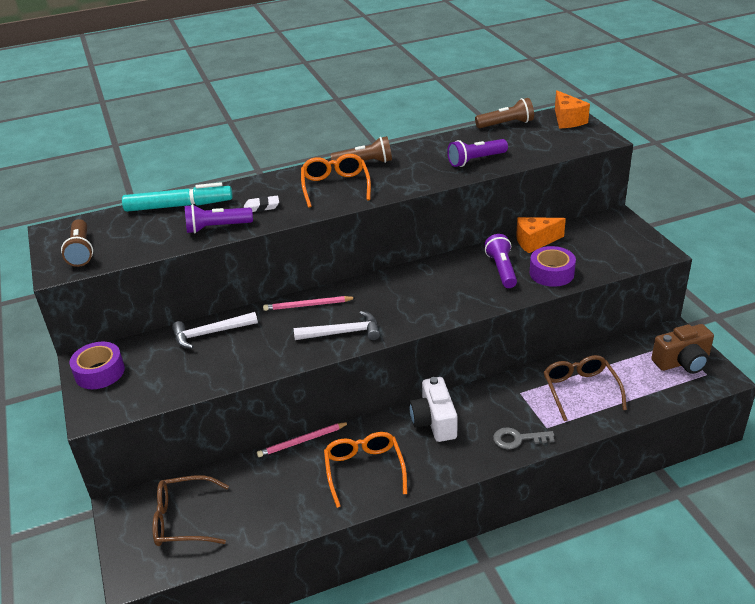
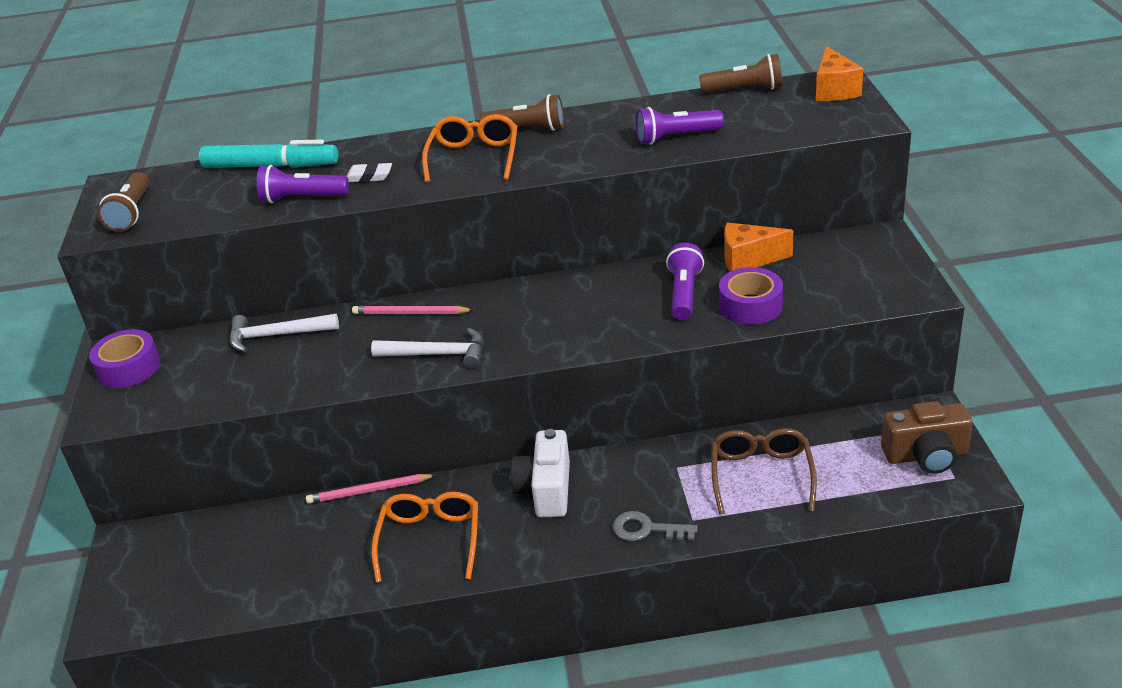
camera: 15 degrees right, 0 degrees up
brown glasses [152,475,229,546] -> none

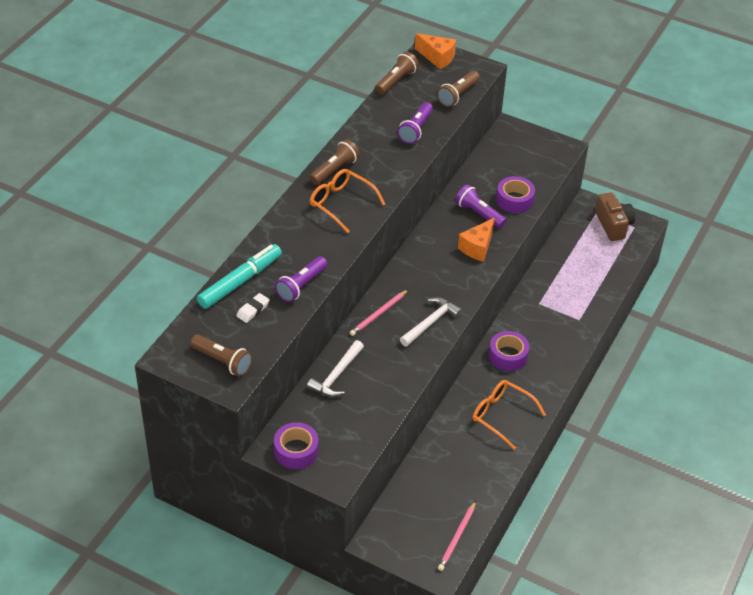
camera: 60 degrees left, 10 degrees up
pink pencil [306,474,436,504] -> pink pencil moved to [438,501,476,571]
white eraser [346,162,392,183] -> white eraser moved to [236,293,270,323]
white camera [510,429,570,517] -> purple tape [489,331,529,371]
grey key [613,511,698,541] -> none
brown glasses [711,428,817,515] -> none
orange cheese [724,222,793,271] -> orange cheese moved to [458,218,495,262]
brown camera [881,401,973,474] -> brown camera turned 45 degrees counterclockwise [595,192,635,241]
none -> brown flashlight [437,71,480,107]

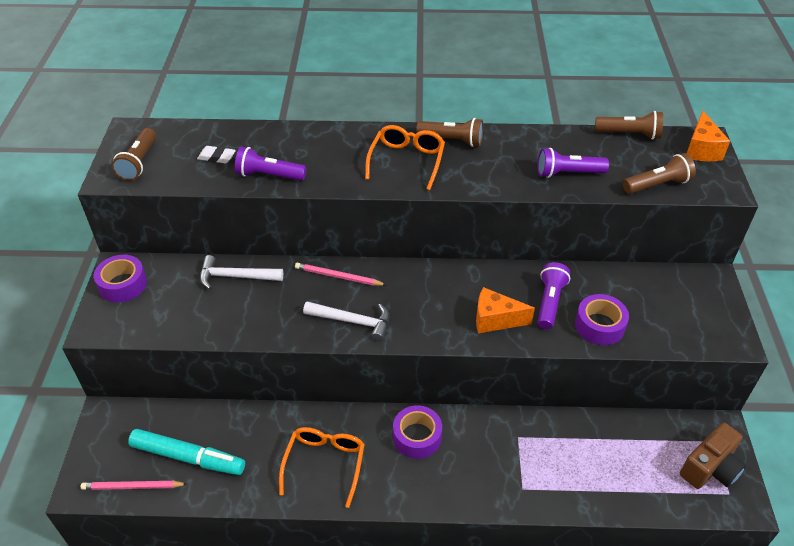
camera: 65 degrees right, 0 degrees up
turquoise marker [197,244,282,309] -> turquoise marker moved to [128,429,245,475]
brown flashlight [437,71,480,107] -> brown flashlight turned 150 degrees clockwise [623,153,696,194]

